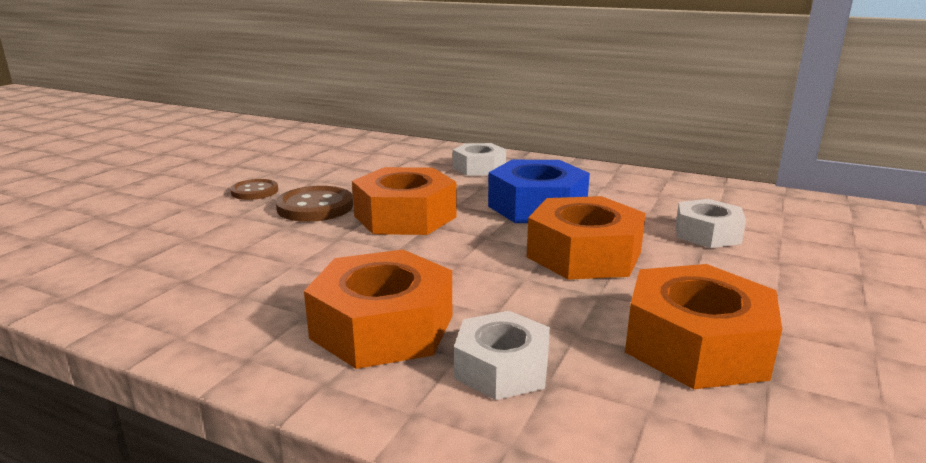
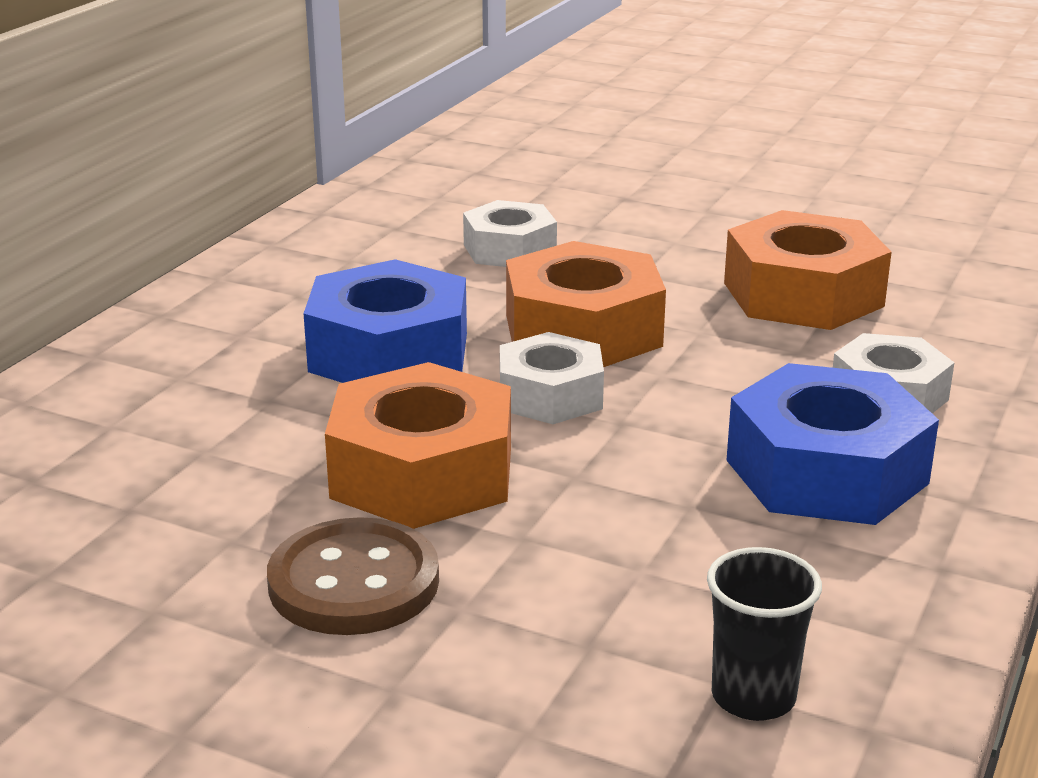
camera: 90 degrees left, 5 degrees up
brown button [230,179,278,200] -> none
orange nut [304,250,452,369] -> blue nut [726,363,939,525]
white nut [453,143,506,176] -> white nut moved to [500,332,604,424]
none -> black cup [707,547,822,721]

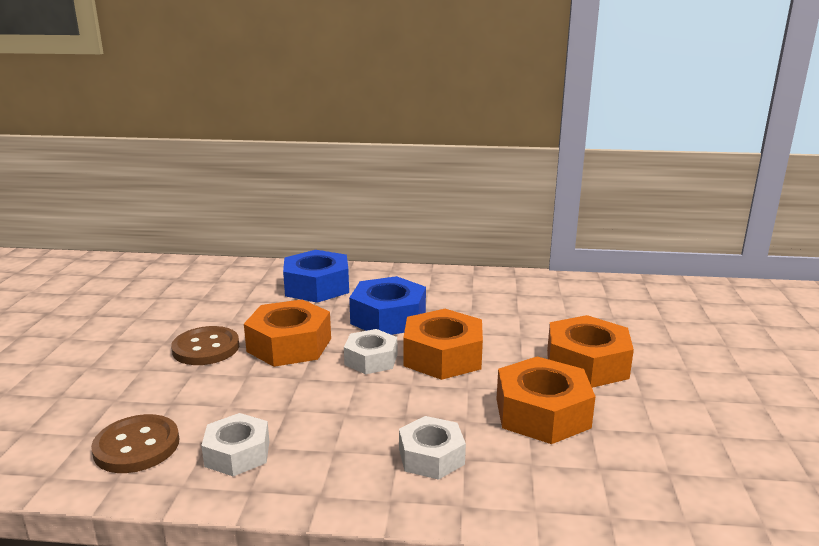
camera: 70 degrees right, 5 degrees down
white nut [463,200,557,267] -> white nut moved to [201,413,269,476]
black cup [707,547,822,721] -> brown button [91,414,179,473]
blue nut [726,363,939,525] -> blue nut moved to [283,250,349,303]
none -> orange nut [547,315,634,388]

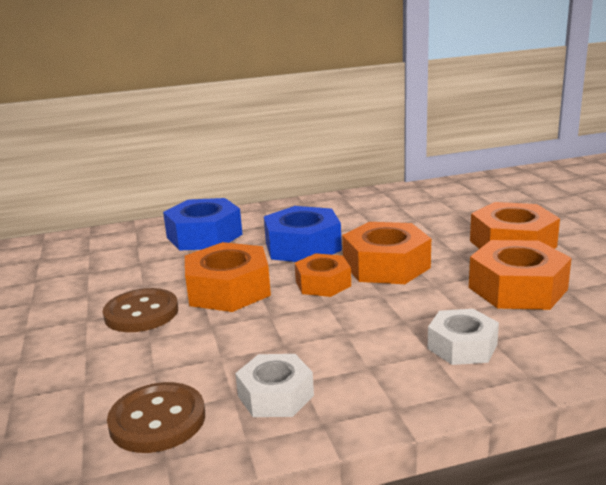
camera: 20 degrees left, 0 degrees up
white nut [344,329,397,374] -> orange nut [295,253,351,297]

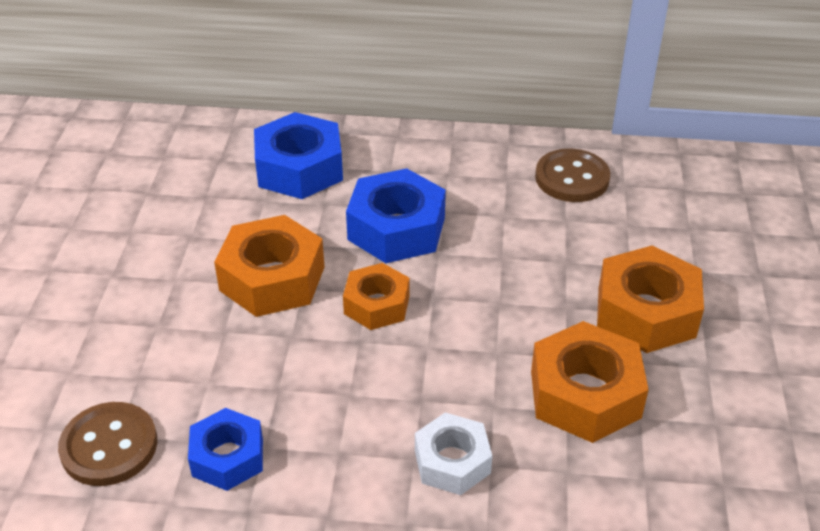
camera: 20 degrees right, 20 degrees up
brown button [103,288,178,332] -> brown button moved to [535,149,610,202]
white nut [235,354,314,417] -> blue nut [188,408,263,491]
orange nut [342,222,431,284] -> none

